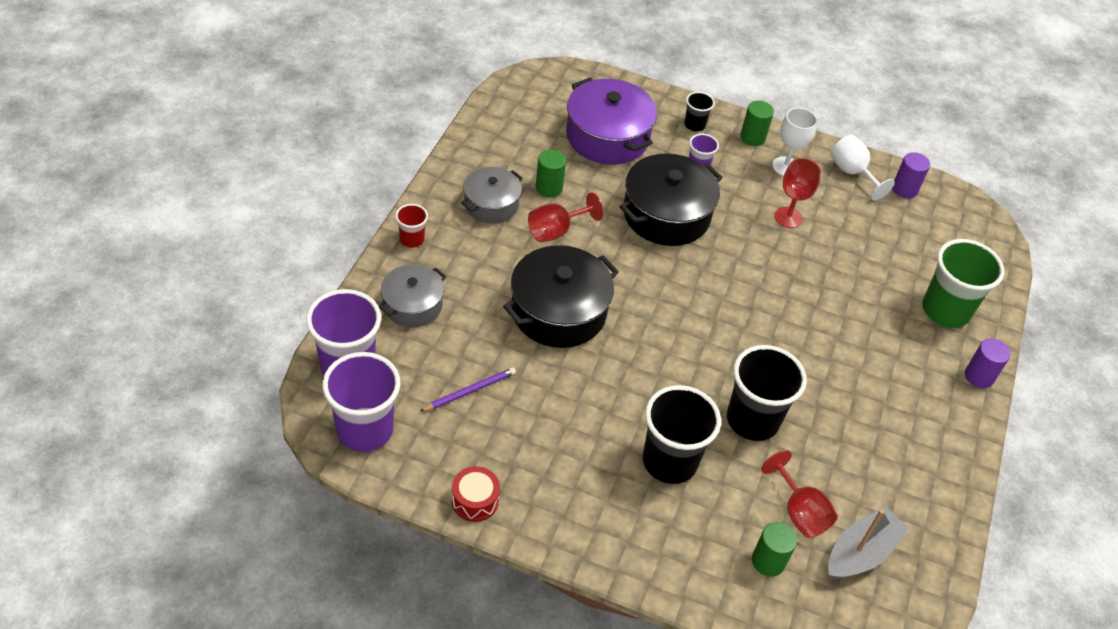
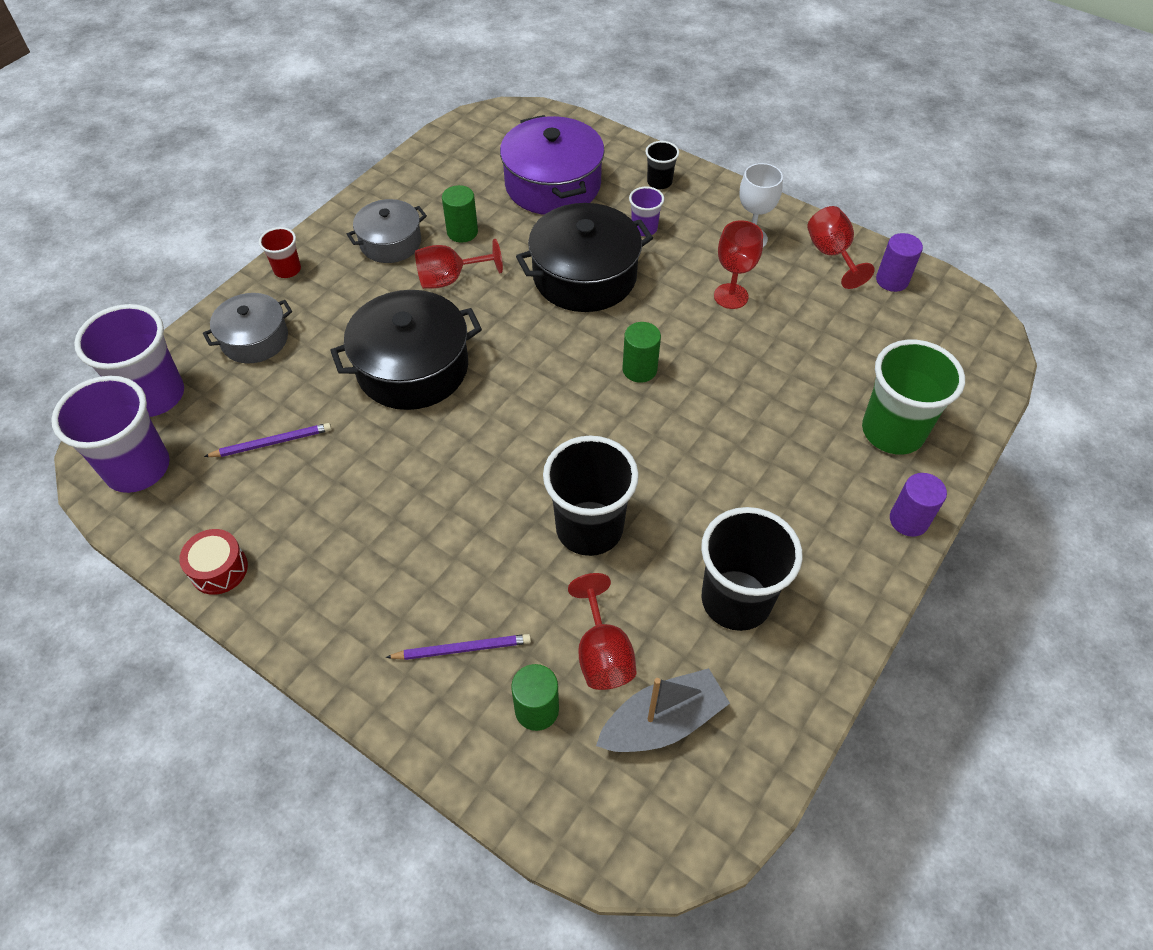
camera: 20 degrees right, 5 degrees up
black cup [643,385,721,484] -> black cup moved to [701,507,803,631]
green cylinder [740,101,774,146] -> green cylinder moved to [622,322,661,383]
white goblet [830,135,895,200] -> red goblet [807,206,875,289]
none -> purple pencil [385,634,531,660]

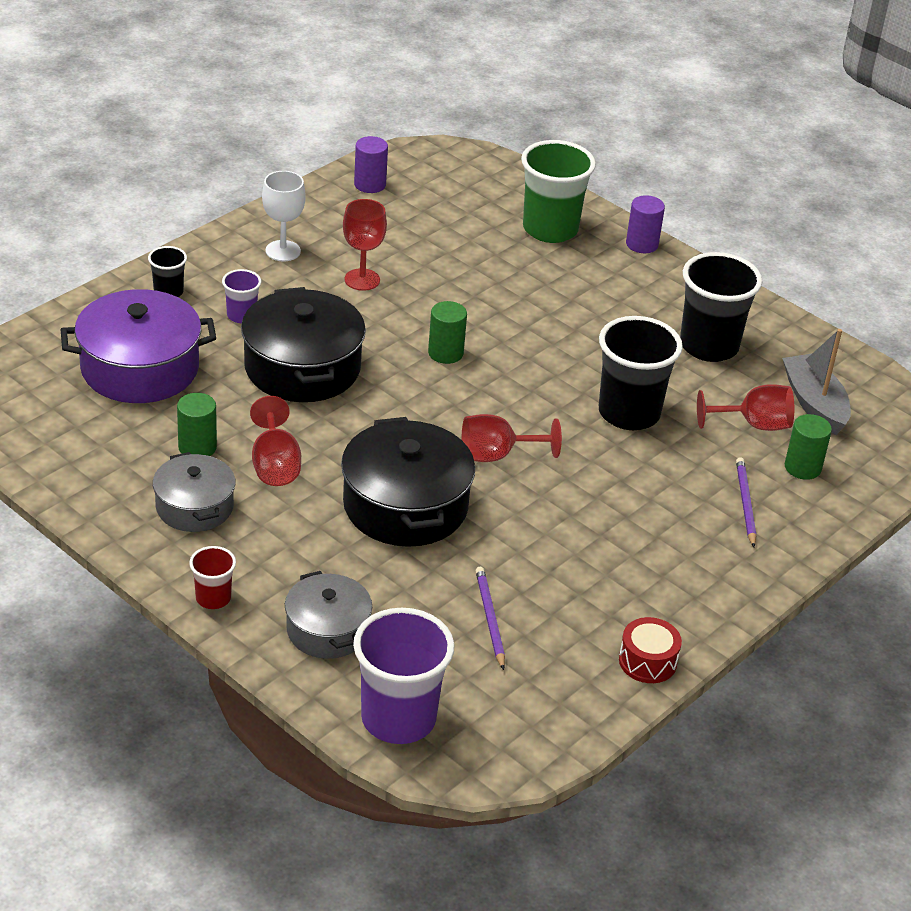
camera: 85 degrees left, 15 degrees down
purple cup [51,376,170,493] -> none
red goblet [807,206,875,289] -> red goblet moved to [462,414,562,462]

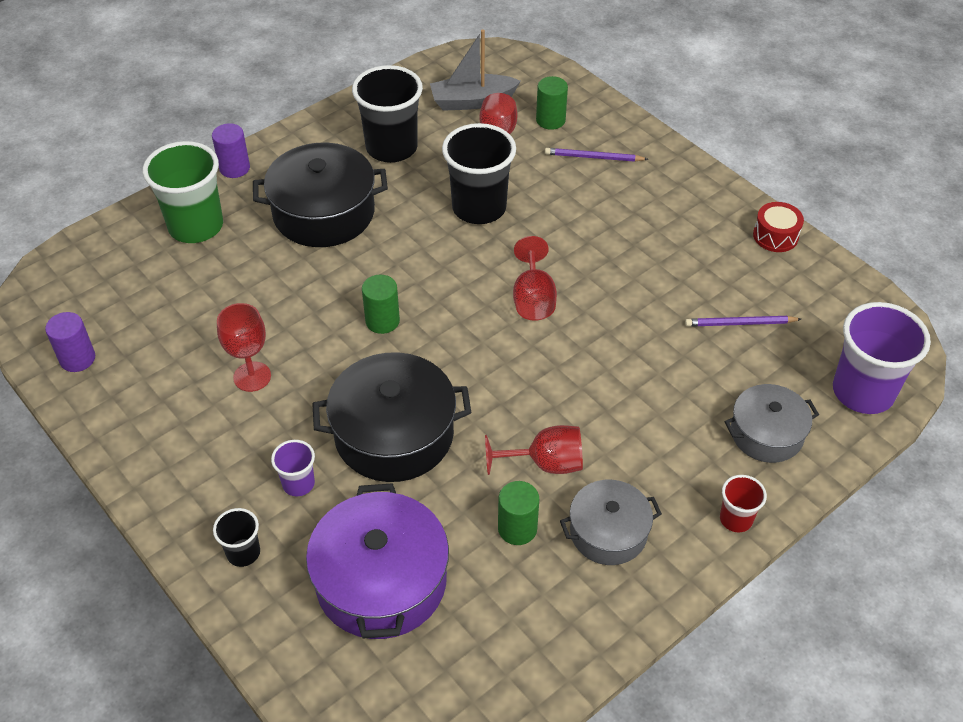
camera: 80 degrees left, 10 degrees up
white goblet [262,171,306,261] -> none
black pot [341,417,475,547] -> black pot moved to [253,143,388,247]

